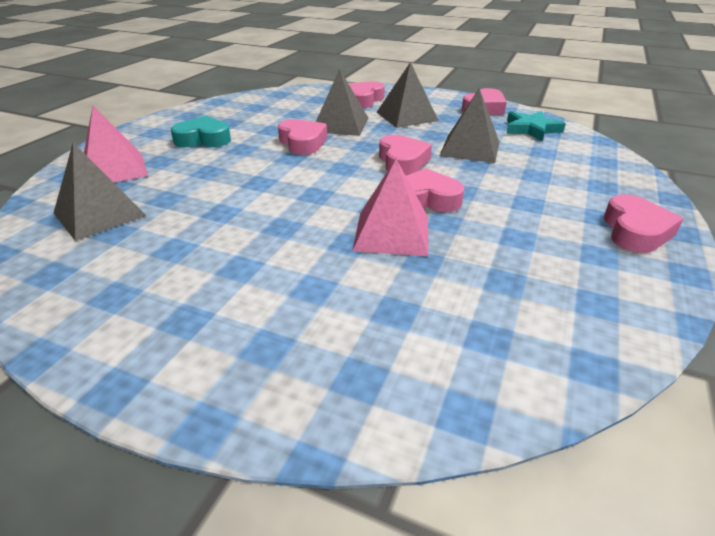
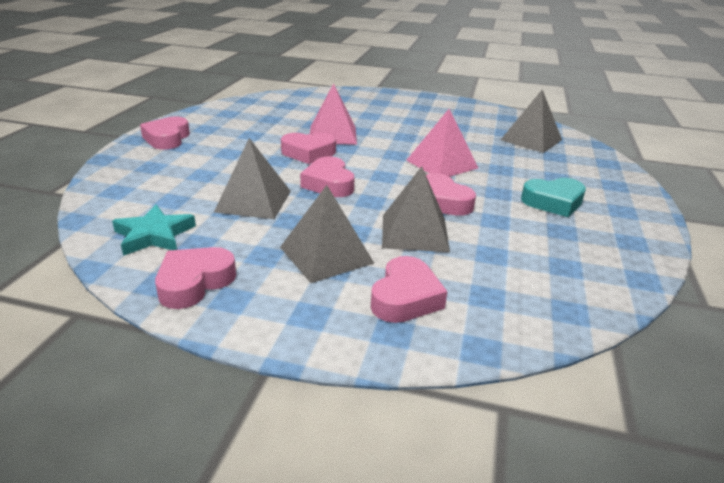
camera: 170 degrees right, 5 degrees down
pink pyramid [84,106,148,182] -> pink pyramid moved to [406,109,478,177]

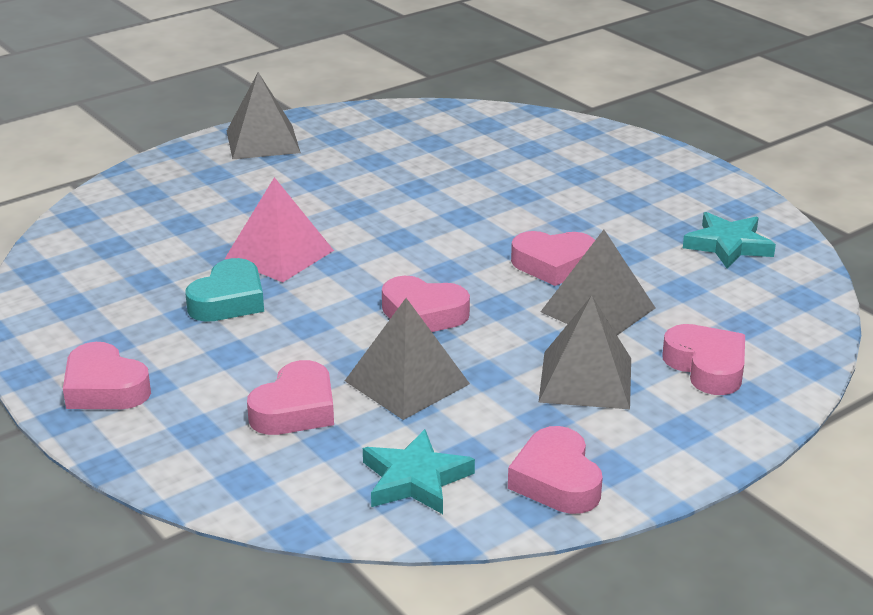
camera: 50 degrees left, 0 degrees up
pink heart [281,133,336,164] -> pink heart moved to [247,360,334,435]
pink pyramid [406,109,478,177] -> none
grey pyramid [501,90,562,153] -> grey pyramid moved to [227,72,301,159]
turquoise heart [521,178,586,217] -> turquoise heart moved to [185,258,264,322]
none -> turquoise star [683,212,776,268]

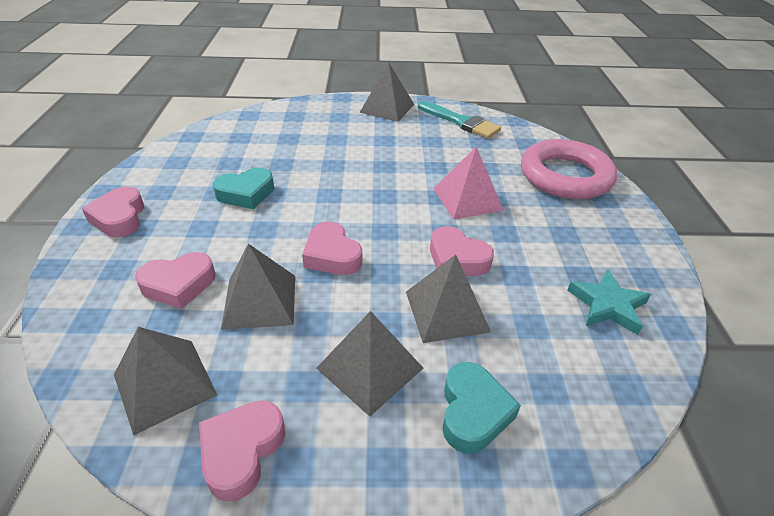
camera: 35 degrees right, 10 degrees up
pink pyramid [225,177,334,282] -> pink pyramid moved to [433,147,504,220]
turquoise star [363,429,475,514] -> grey pyramid [114,327,217,436]
pink heart [662,324,745,395] -> turquoise heart [442,362,521,454]
none -> turquoise brush [418,101,501,138]
none -> pink ring [521,139,617,199]

